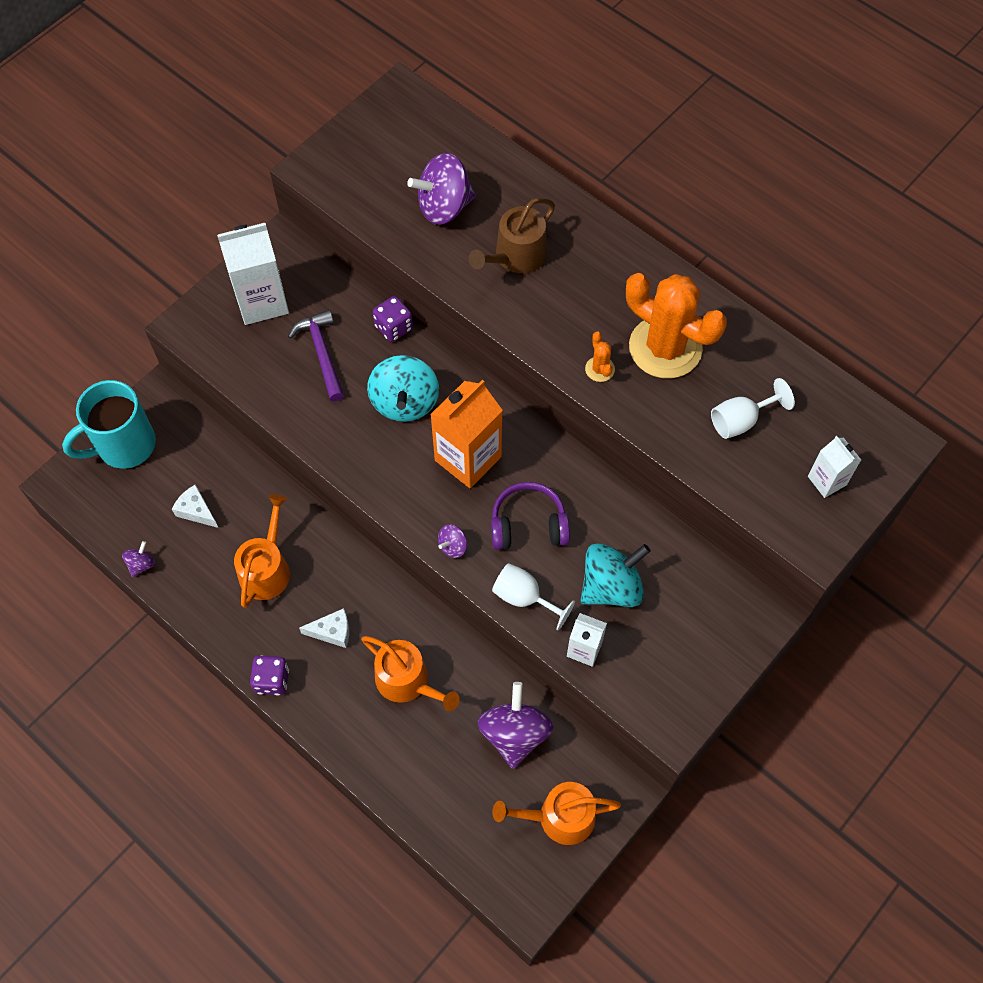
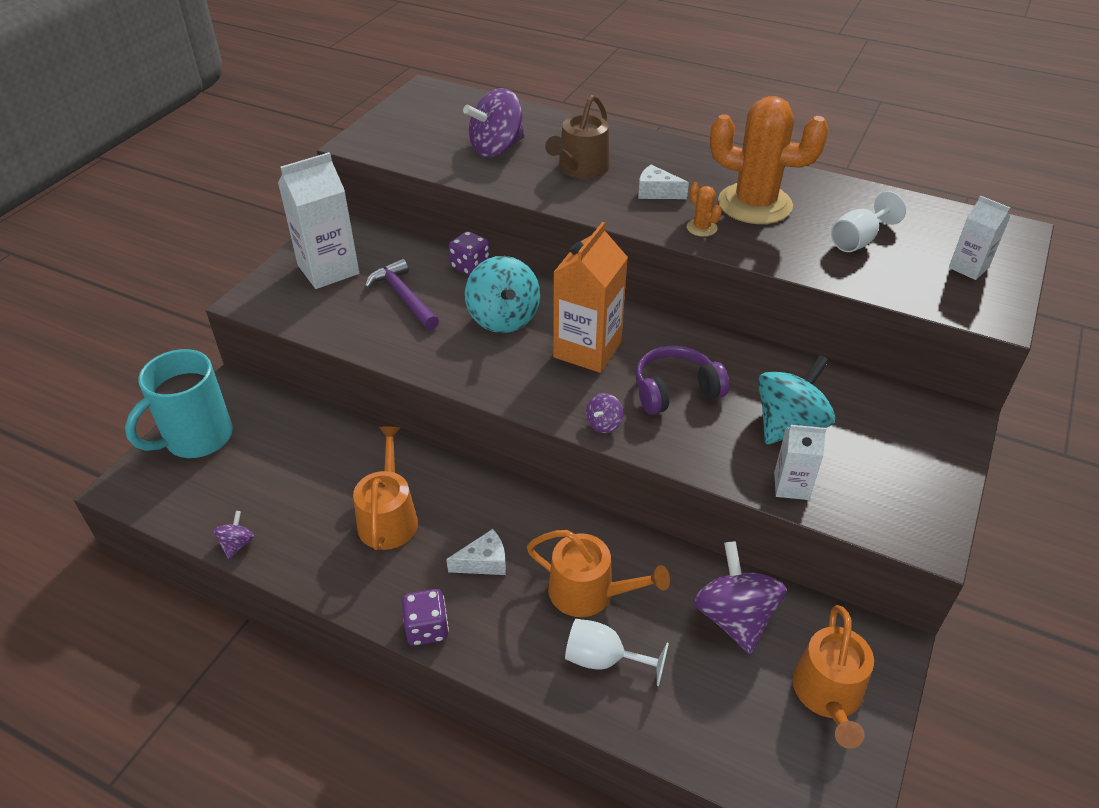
camera: 15 degrees left, 20 degrees down
white cheese [172,485,218,528] -> white cheese moved to [638,165,689,199]
white goblet [492,563,575,631] -> white goblet moved to [565,619,669,686]
orange watering can [492,782,621,845] -> orange watering can turned 60 degrees counterclockwise [793,605,874,749]

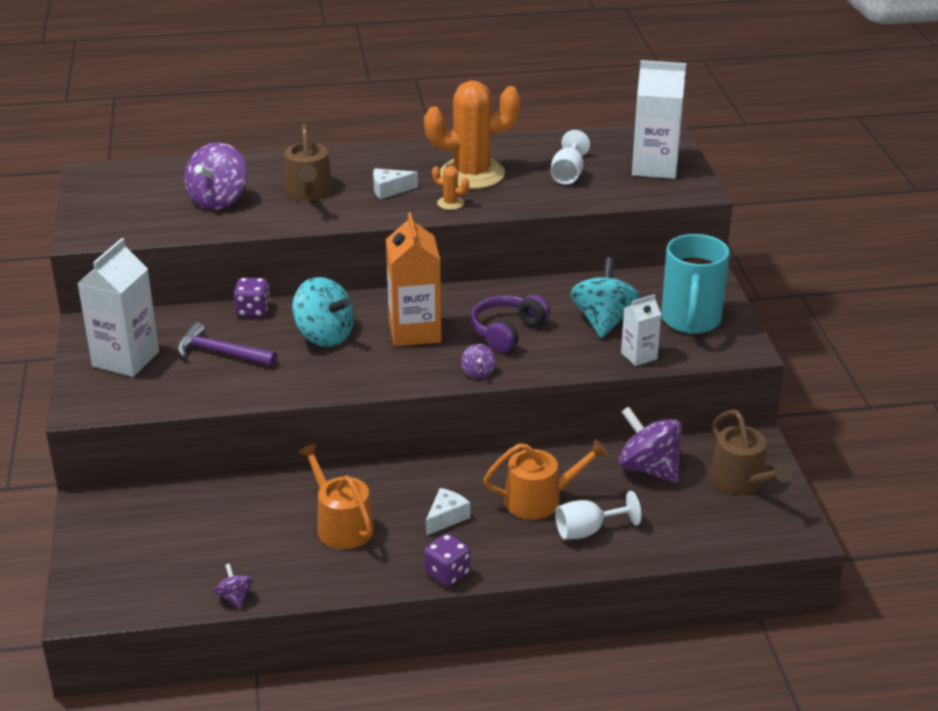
camera: 35 degrees left, 10 degrees down
turquoise mug [125,349,233,458] -> turquoise mug moved to [661,234,730,334]
orange watering can [793,605,874,749] -> brown watering can [710,409,792,494]
white carton [949,196,1010,280] -> white carton [632,60,686,179], size x1.83

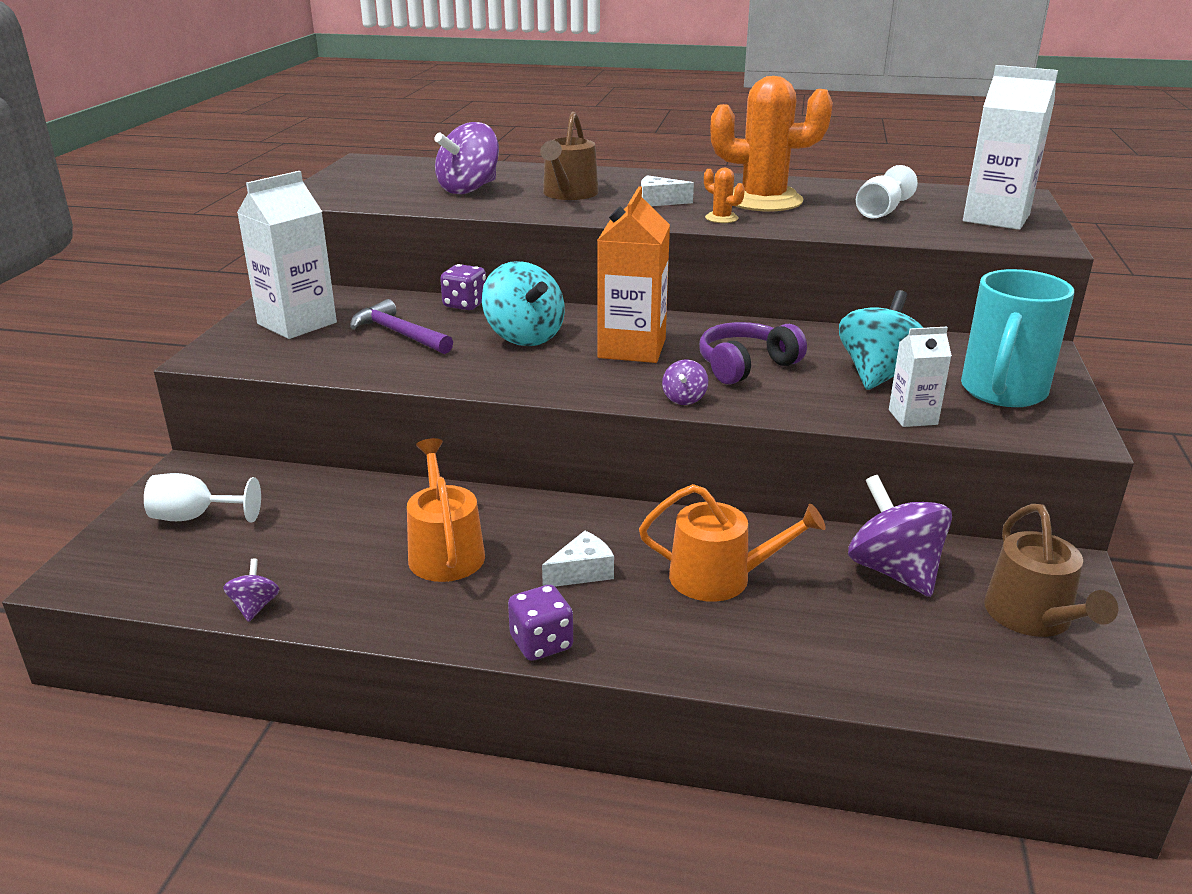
camera: 20 degrees right, 5 degrees down
white goblet [555,491,641,540] -> white goblet moved to [144,473,261,522]

